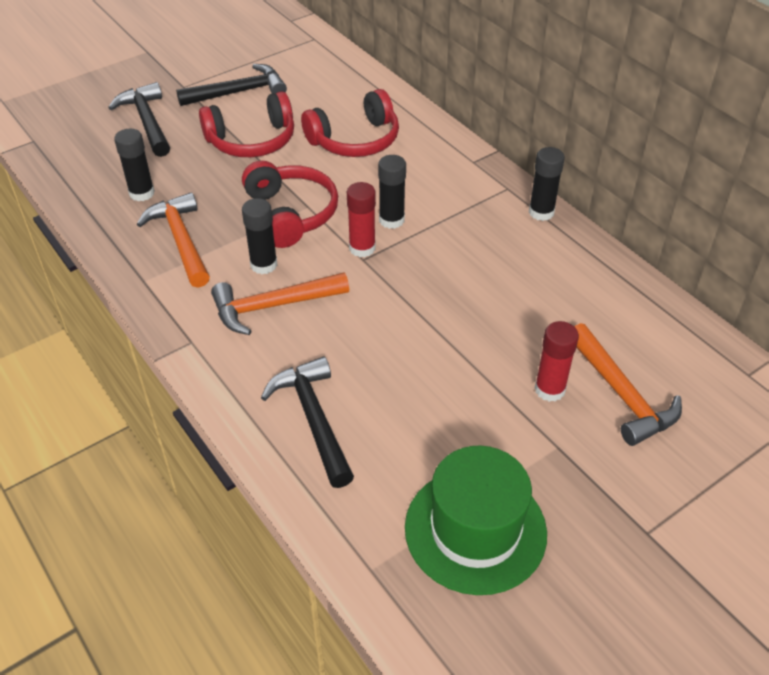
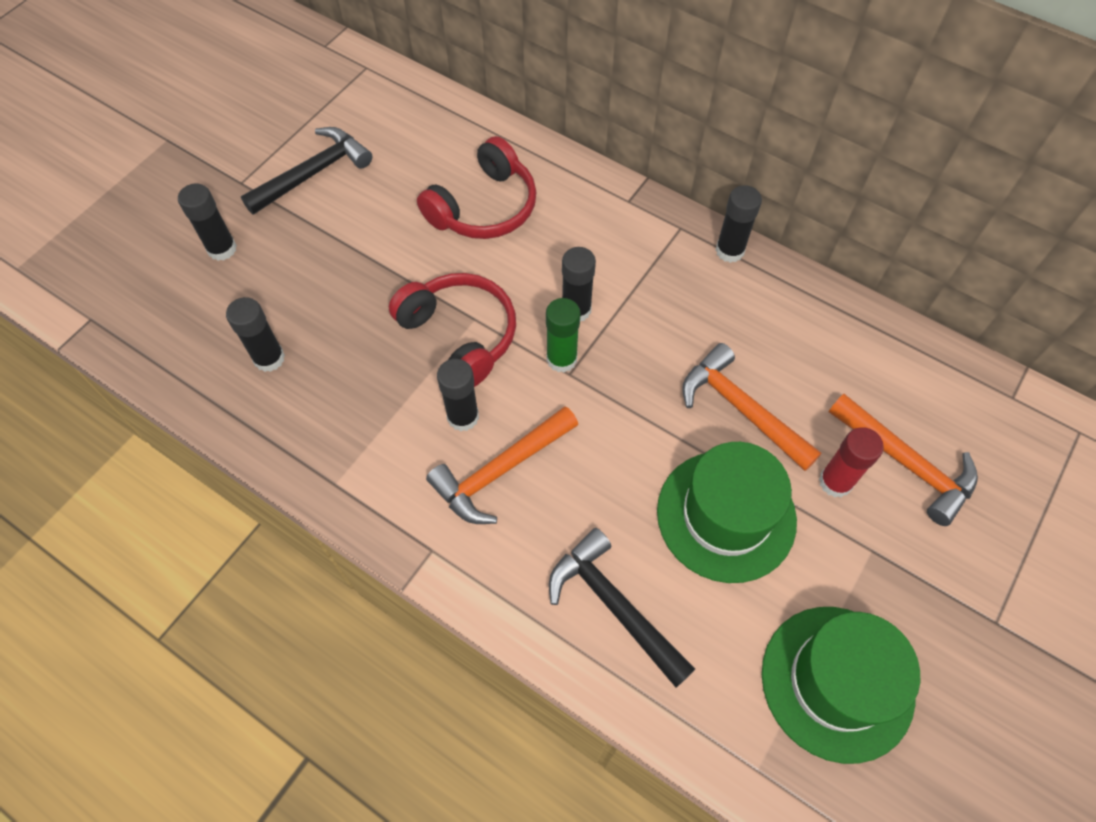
camera: 20 degrees left, 15 degrees up
black hammer [108,82,170,157] -> black glue stick [178,184,237,261]
orange hammer [137,192,210,287] -> orange hammer moved to [682,343,821,471]
red headphones [199,91,294,157] -> none
red glue stick [347,182,376,257] -> green glue stick [546,298,581,373]
none -> green hat [657,442,797,583]

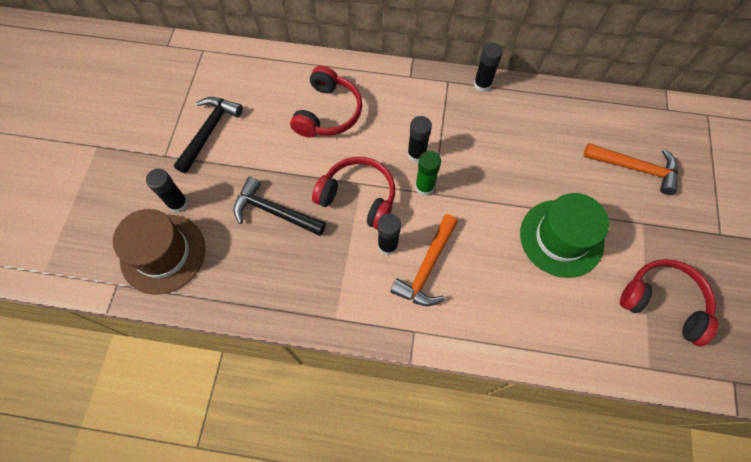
camera: 25 degrees left, 5 degrees up
black glue stick [226,297,285,372] -> none
black hammer [549,528,695,688] -> black hammer moved to [233,176,326,236]
orange hammer [682,343,821,471] -> none
green hat [762,607,920,764] -> red headphones [620,259,719,346]
red glue stick [819,427,884,497] -> none
none -> brown hat [113,209,205,295]

